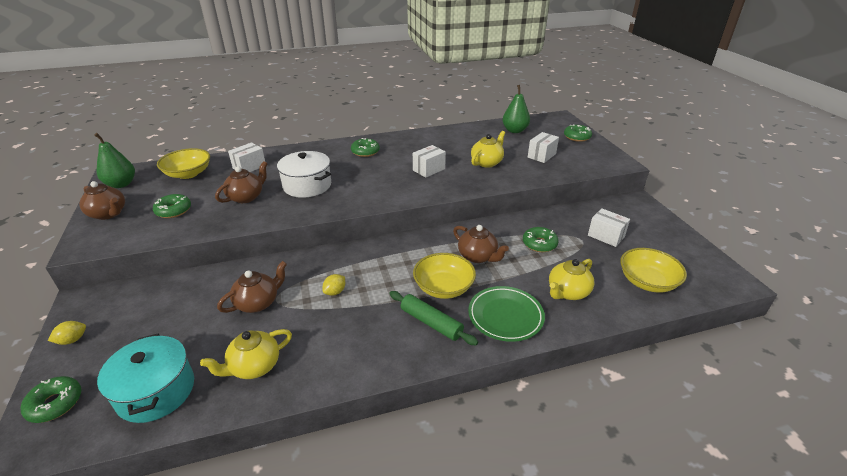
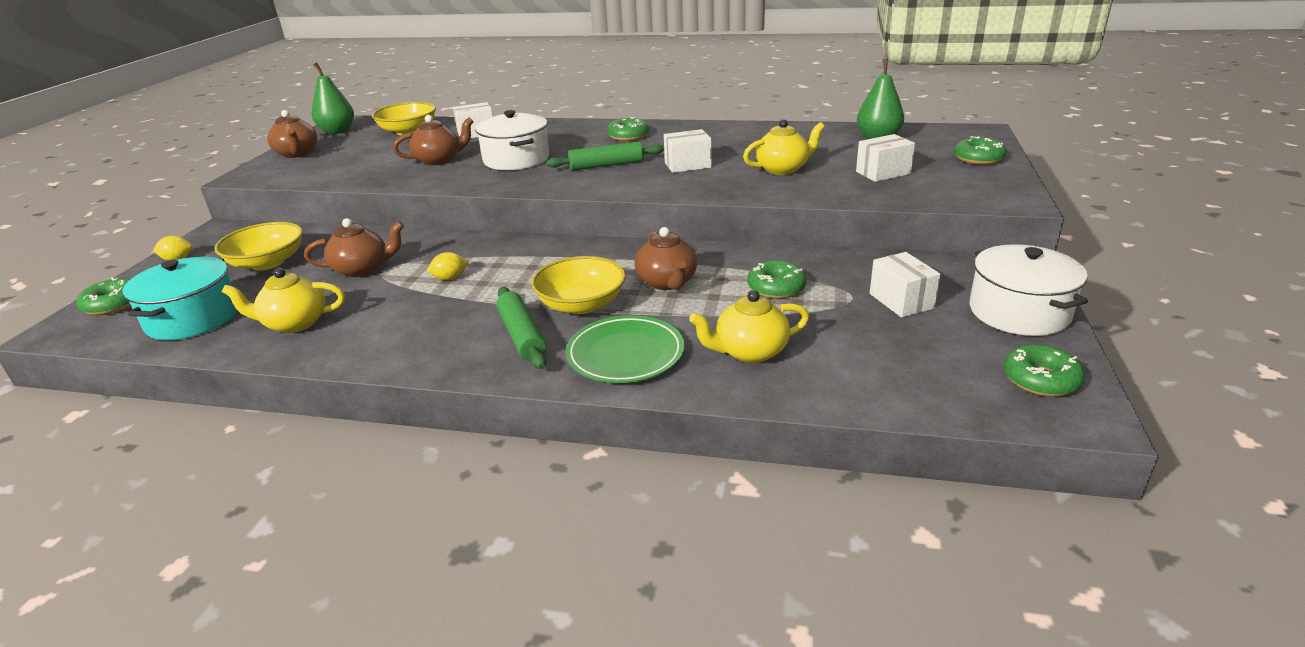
camera: 30 degrees right, 5 degrees down
green donut [153,194,191,218] -> green donut moved to [1004,344,1085,397]
yellow bowl [620,248,687,293] -> yellow bowl moved to [214,222,303,270]
none -> green rolling pin [546,141,664,171]
none -> white pot [970,244,1088,336]

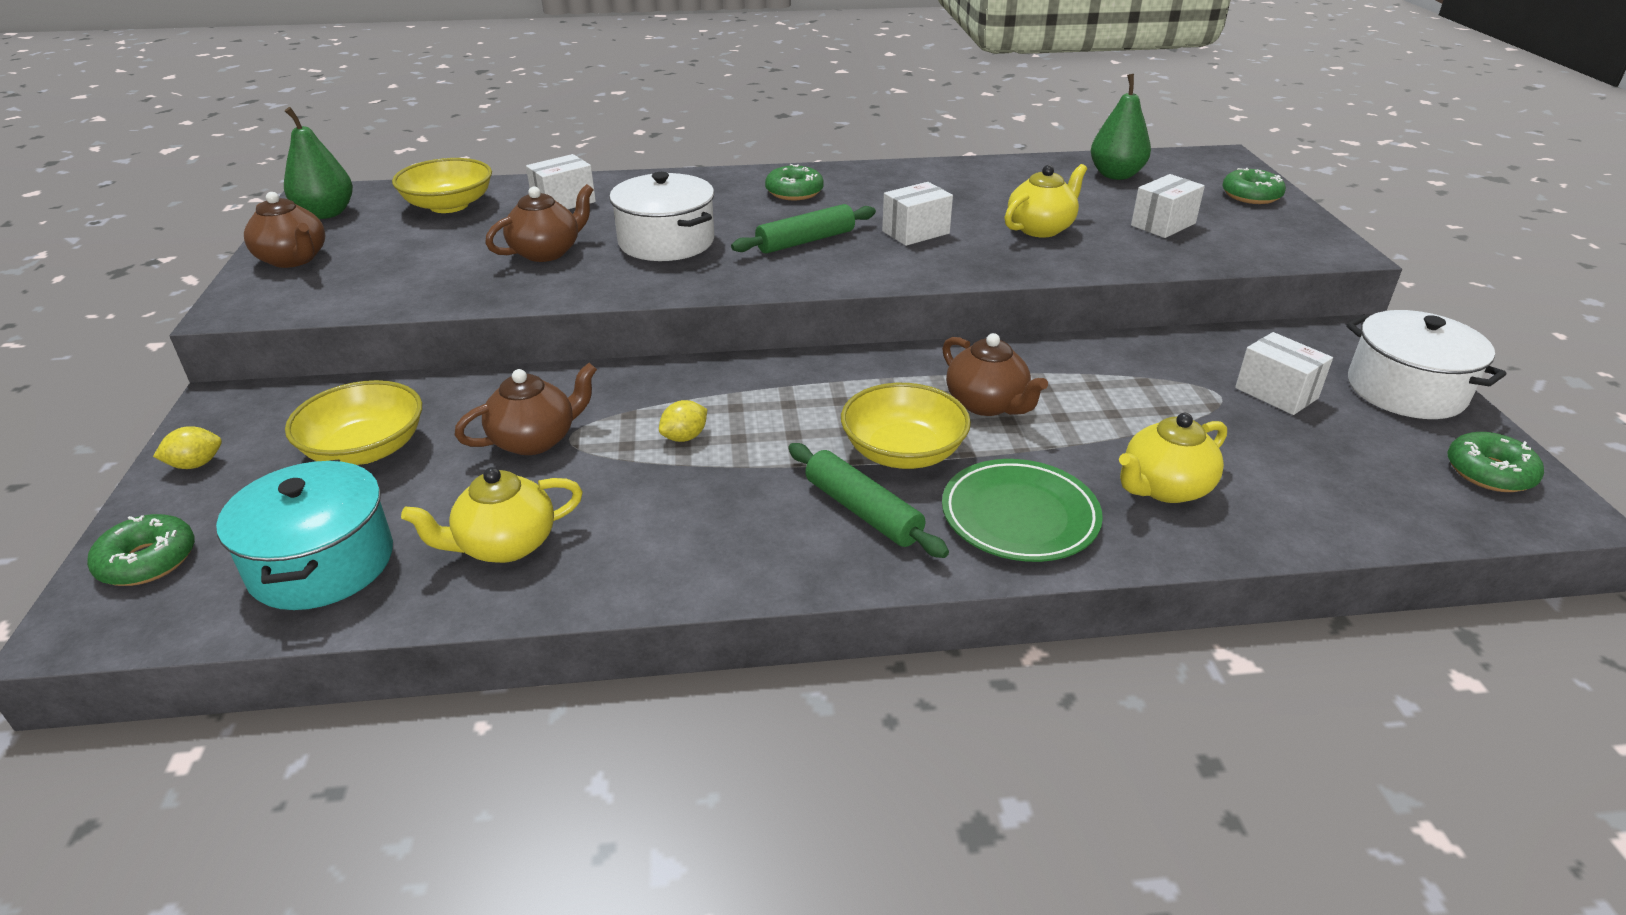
camera: 20 degrees left, 5 degrees up
green donut [747,261,807,299] -> none

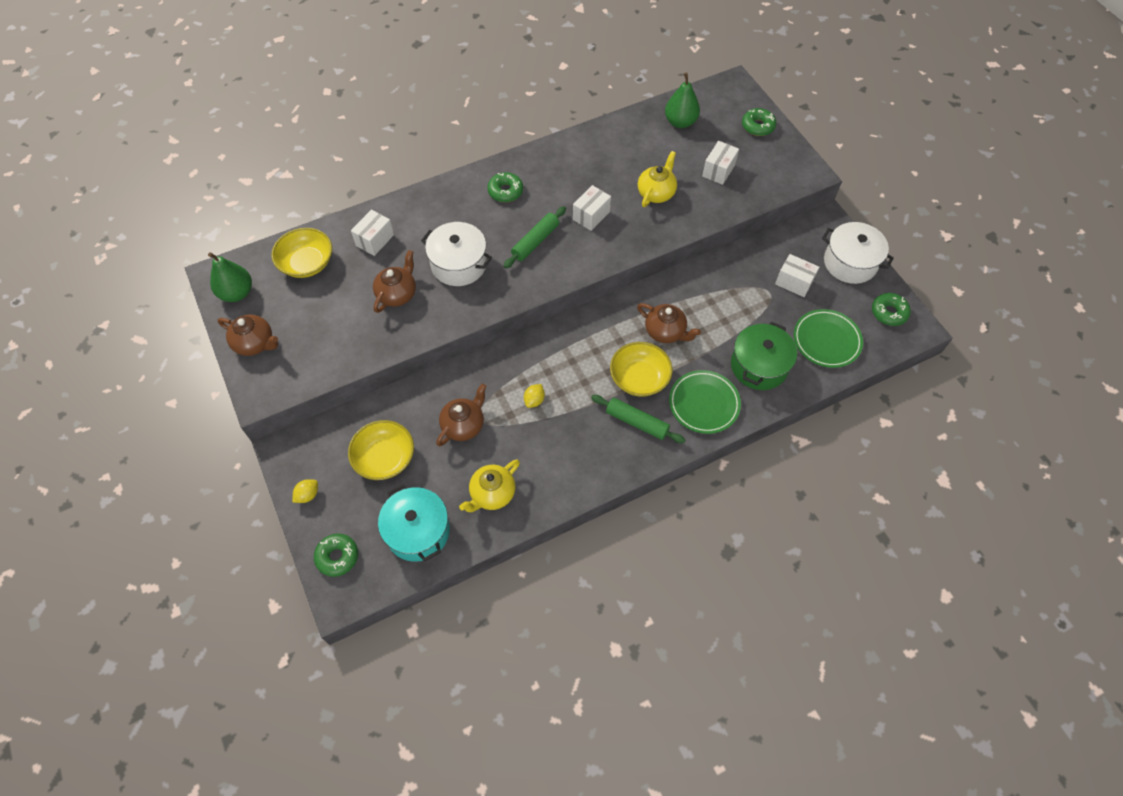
camera: 20 degrees left, 25 degrees up
yellow teapot [1119,413,1227,503] -> green pot [731,322,797,390]
none -> green plate [794,309,863,368]

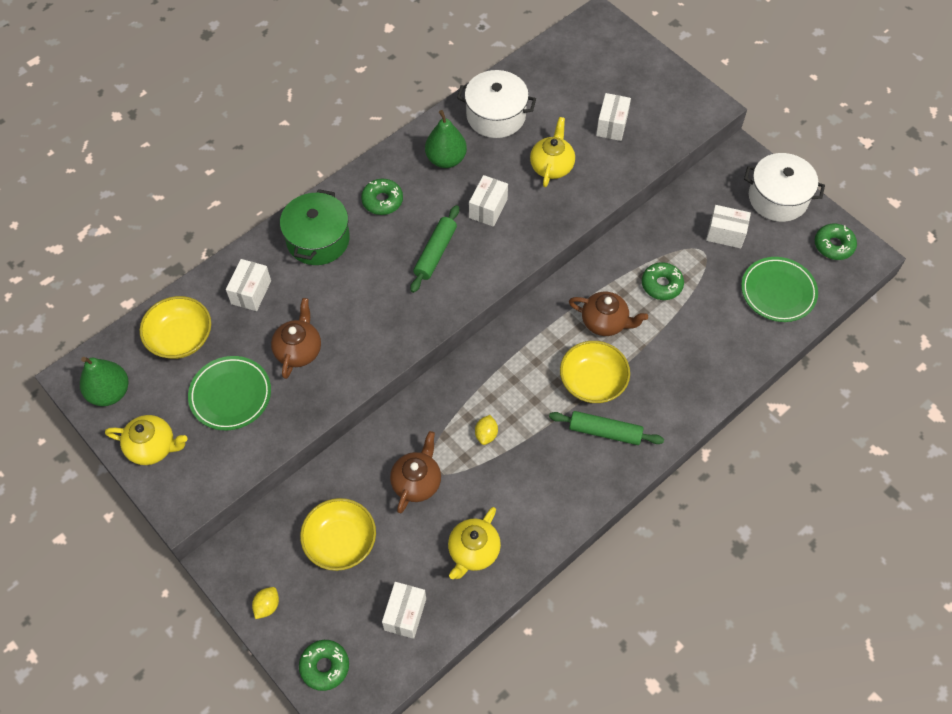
camera: 15 degrees left, 0 degrees up
brown teapot [218,314,278,356] -> yellow teapot [105,415,188,465]
turquoise pot [378,484,450,562] -> white box [382,582,426,639]
white pot [421,222,492,286] -> white pot moved to [457,70,536,138]
green pear [665,72,700,128] -> green pear moved to [425,110,467,168]
green plate [669,370,741,434] -> green plate moved to [188,356,271,430]
green pot [731,322,797,390] -> green pot moved to [280,189,350,265]
green donut [742,108,776,136] -> green donut moved to [642,262,684,300]

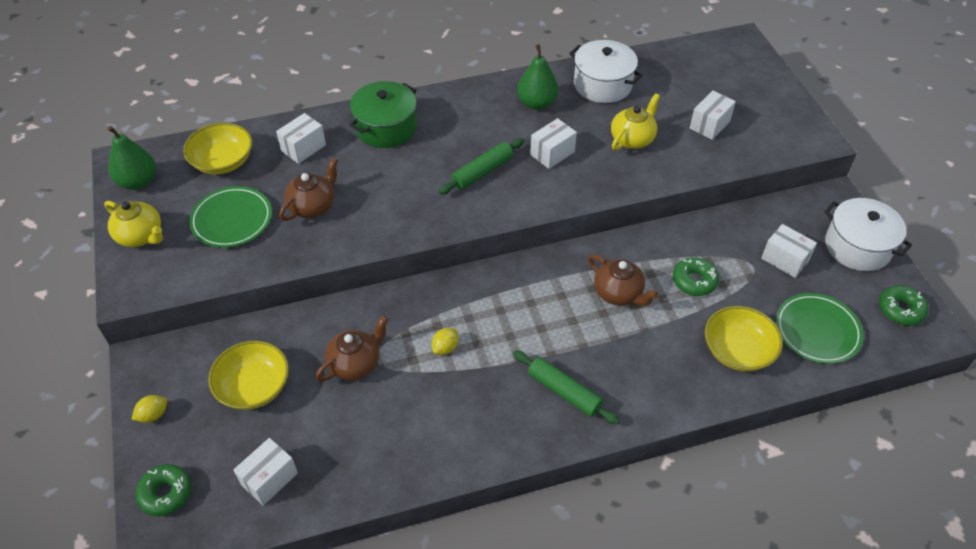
camera: 25 degrees right, 10 degrees down
green donut [361,179,403,215] -> none
yellow teapot [448,507,501,579] -> none
yellow bowl [560,341,630,403] -> yellow bowl moved to [705,306,783,371]

